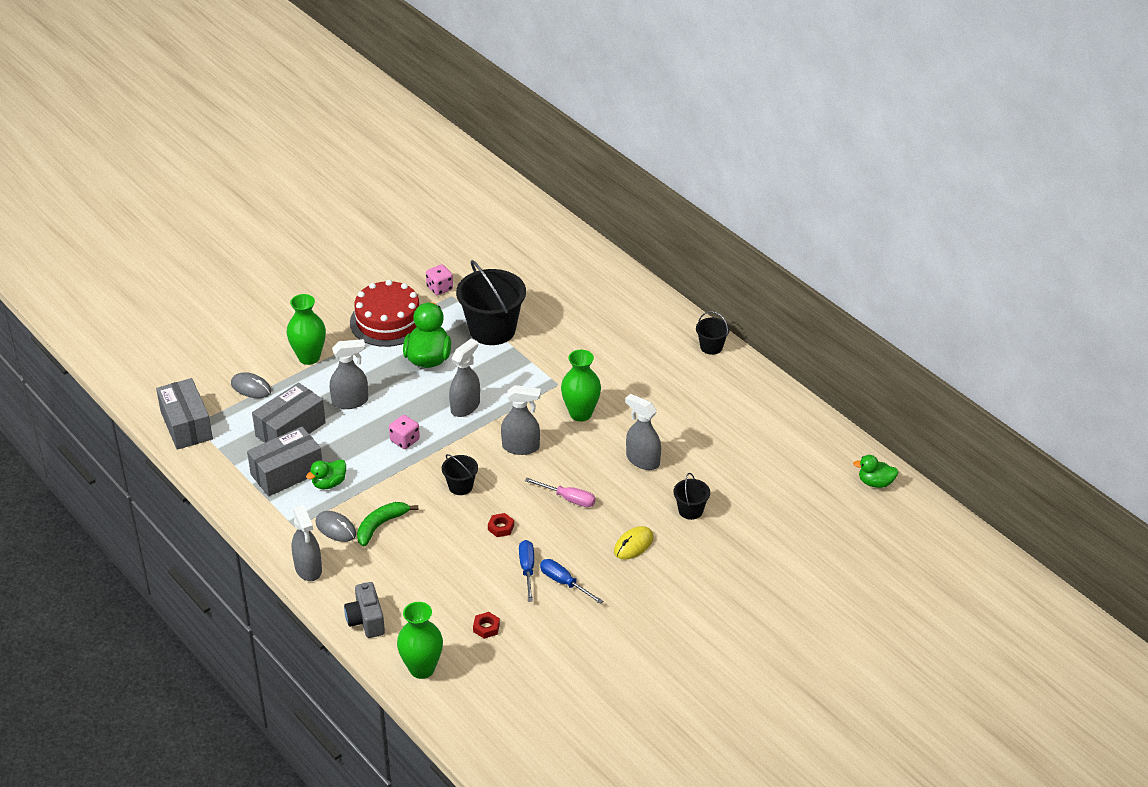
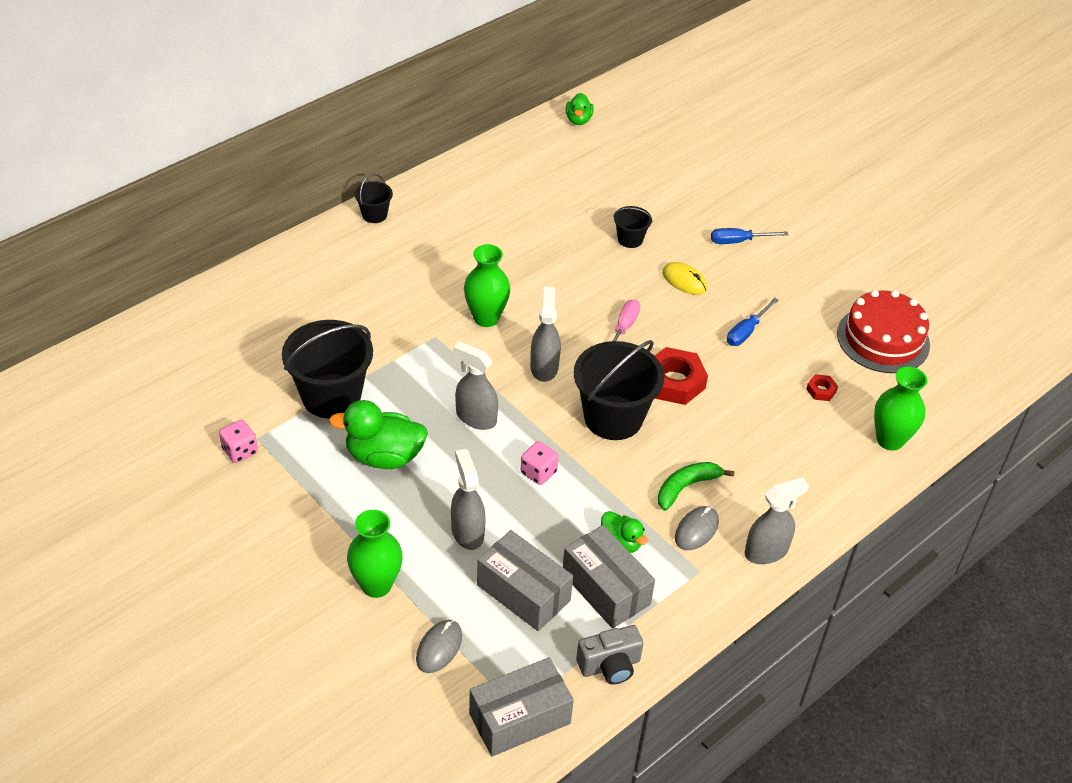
camera: 95 degrees left, 5 degrees up
grey camera [344,582,385,638] -> grey camera moved to [576,625,643,685]
red cake [350,280,419,347] -> red cake moved to [837,290,930,373]
green banana [357,502,418,547] -> green banana turned 105 degrees clockwise [658,462,735,511]
black bucket [442,454,478,495] -> black bucket [574,340,664,440], size x2.07
red nut [488,513,514,537] -> red nut [655,347,708,405], size x2.09
blue screwdriver [519,540,534,602] -> blue screwdriver moved to [711,228,789,244]
grey spray bottle [625,394,661,470] -> none

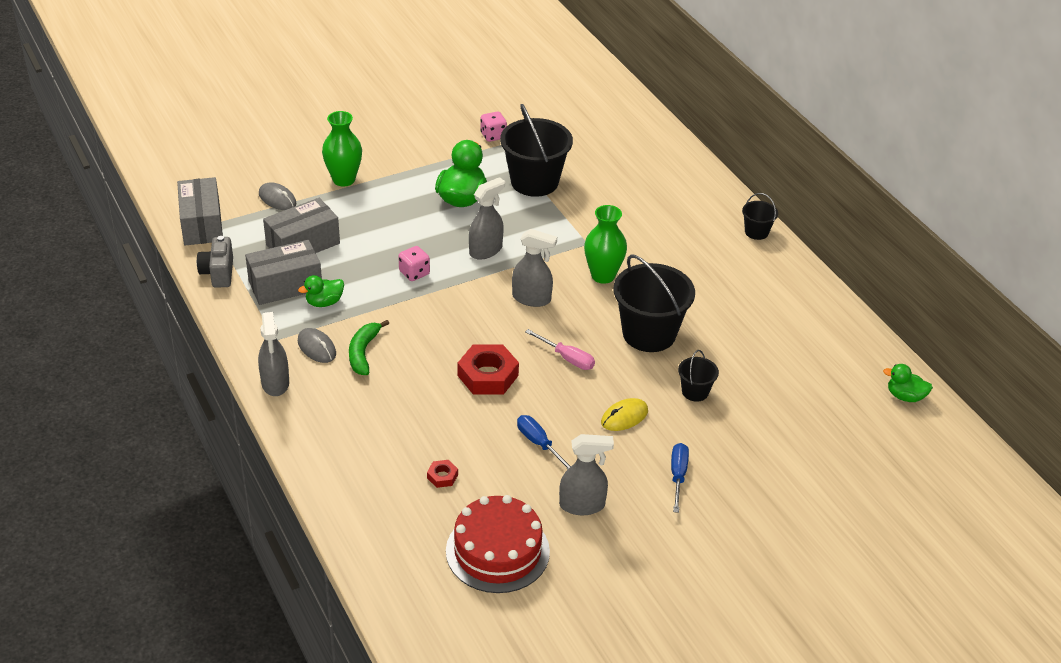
camera: 105 degrees right, 5 degrees down
grey spray bottle [451,449,486,550] -> grey spray bottle moved to [559,434,614,515]
black bucket [574,340,664,440] -> black bucket moved to [613,255,695,352]
green banana [658,462,735,511] -> green banana turned 150 degrees counterclockwise [349,320,389,375]
green vase [874,367,927,451] -> none

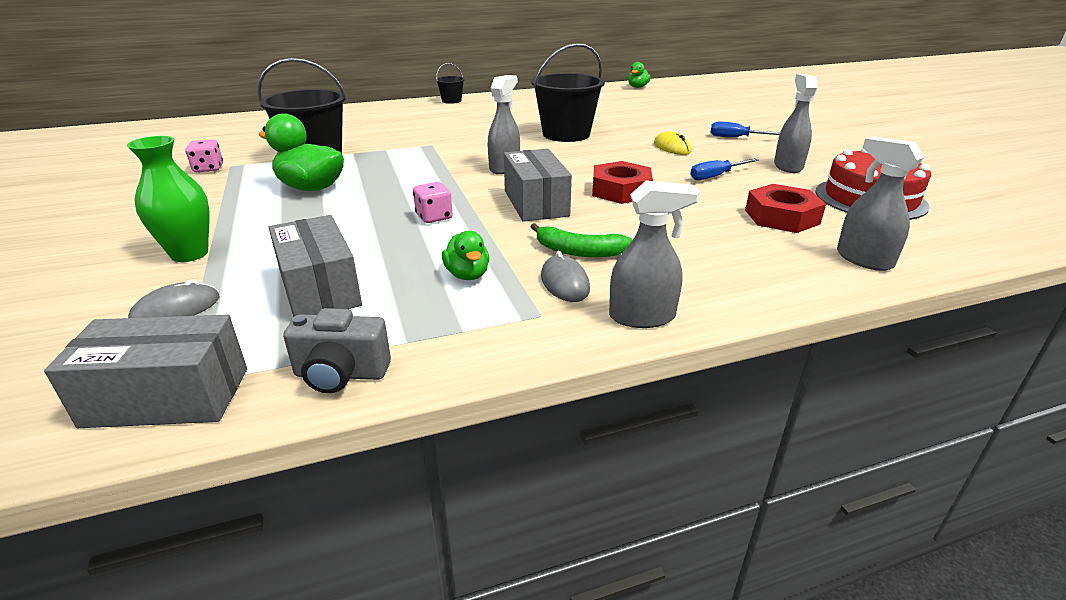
camera: 80 degrees left, 10 degrees down
grey box [245,240,322,305] -> grey box moved to [504,149,572,222]
grey mouse [298,328,336,363] -> grey mouse turned 75 degrees counterclockwise [541,251,590,302]
red nut [427,460,458,488] -> red nut [745,184,826,233], size x2.09
grey spray bottle [469,177,505,260] -> grey spray bottle moved to [837,136,924,271]
pink screwdriver [525,329,595,370] -> none
green vase [584,205,627,284] -> none
black bucket [678,350,719,402] -> none

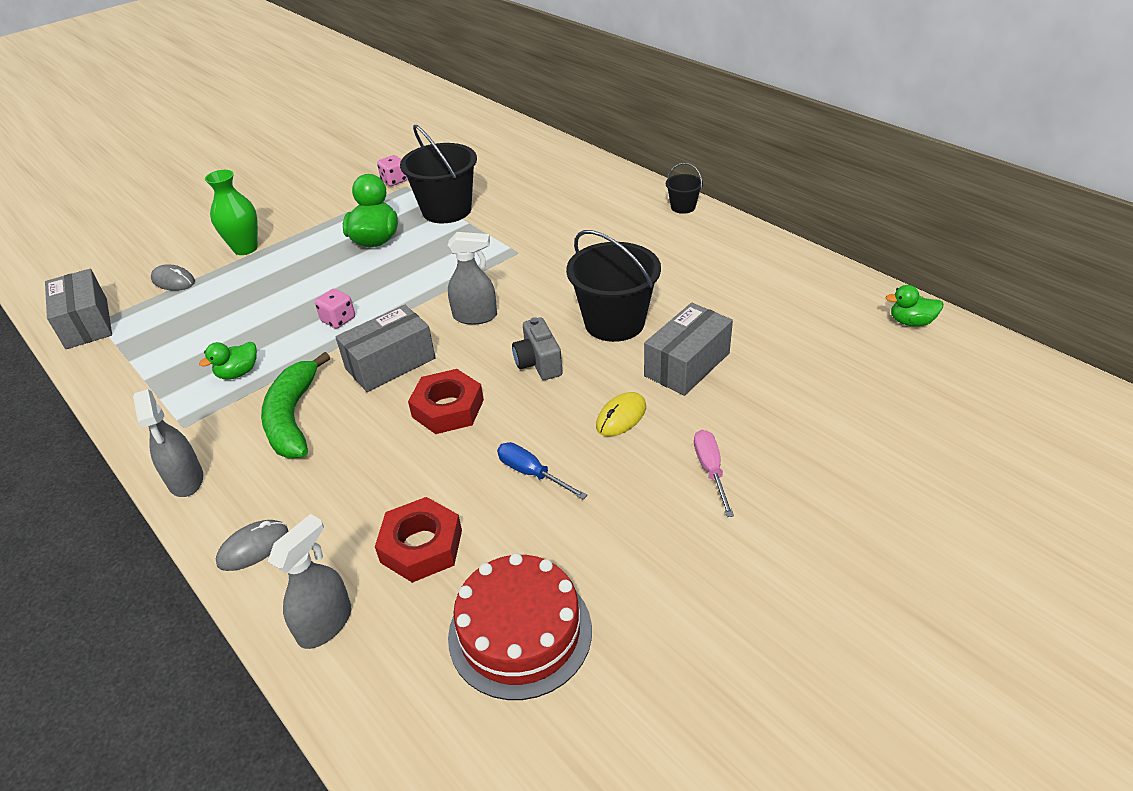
camera: 70 degrees right, 10 degrees up
grey box [269,215,362,317] -> grey box moved to [644,303,733,396]
grey camera [283,308,391,393] -> grey camera moved to [512,317,563,380]
green banana [531,223,632,257] -> green banana [261,352,330,458], size x1.52
grey mouse [541,251,590,302] -> grey mouse moved to [216,520,288,571]
blue screwdriver [710,122,780,137] -> pink screwdriver [694,430,734,517]
grey spray bottle [774,74,817,173] -> none

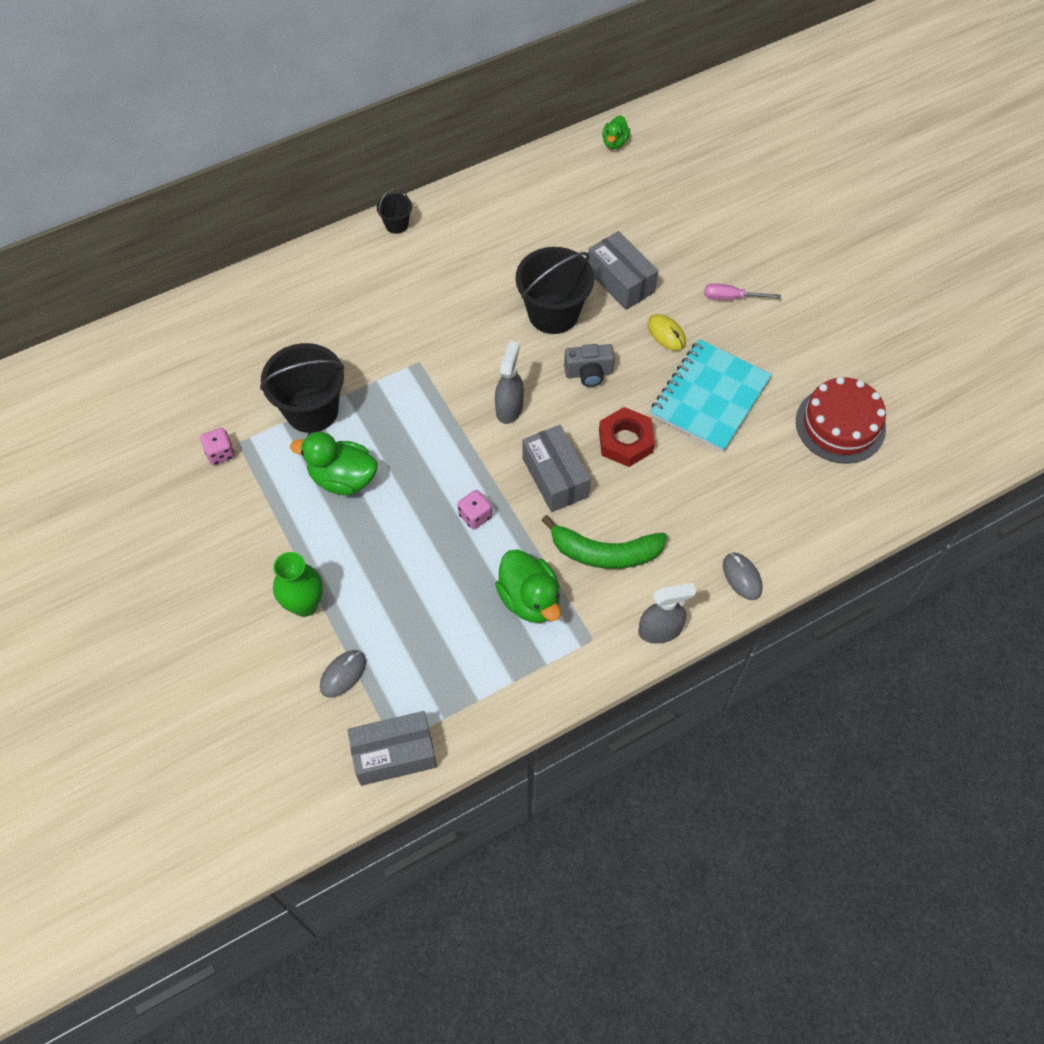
camera: 80 degrees left, 20 degrees up
green duck [199,342,257,380] -> green duck [495,549,561,623], size x1.74
grey spray bottle [268,514,351,649] -> none
red nut [375,497,462,583] -> none
blue screwdriver [497,442,587,499] -> turquoise notebook [650,339,772,452]

